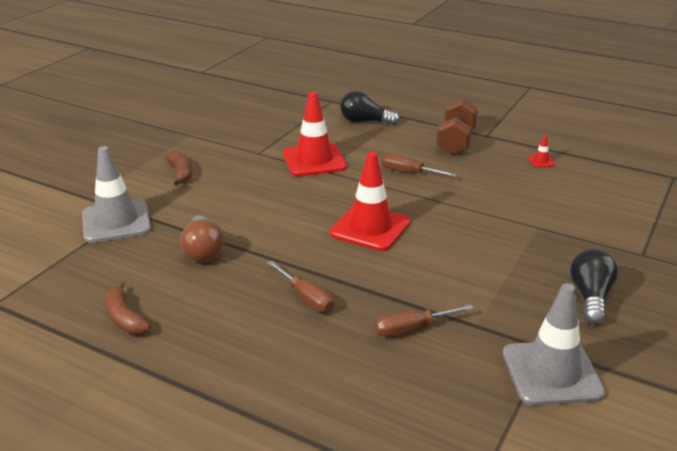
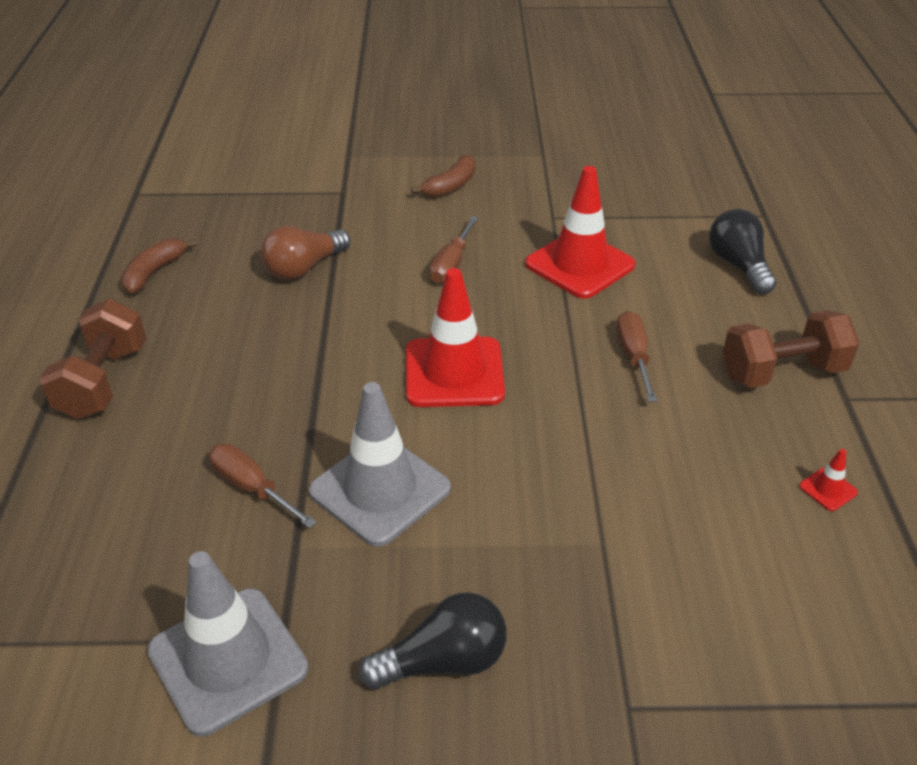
camera: 60 degrees right, 10 degrees up
grey traffic cone [82,146,151,243] -> grey traffic cone moved to [309,382,451,547]
brown screwdriver [267,260,334,312] -> brown screwdriver moved to [429,216,478,284]
none -> brown dumbbell [40,299,146,419]

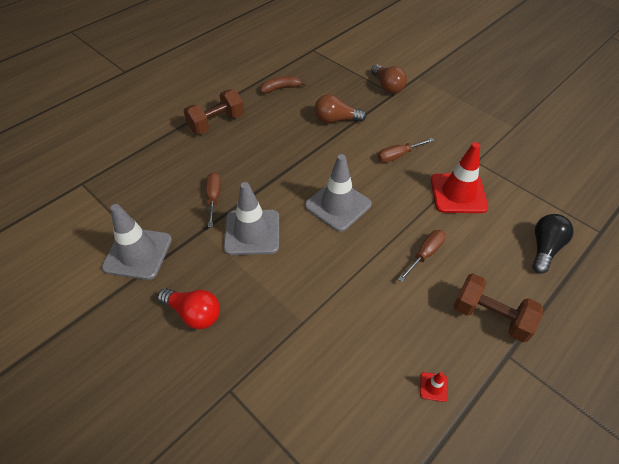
camera: 45 degrees right, 10 degrees up
black light bulb [359,592,507,690] -> red light bulb [157,288,220,329]
red traffic cone [406,268,505,407] -> grey traffic cone [305,154,372,232]
brown banana [411,154,476,197] -> none
none -> brown light bulb [371,65,407,94]

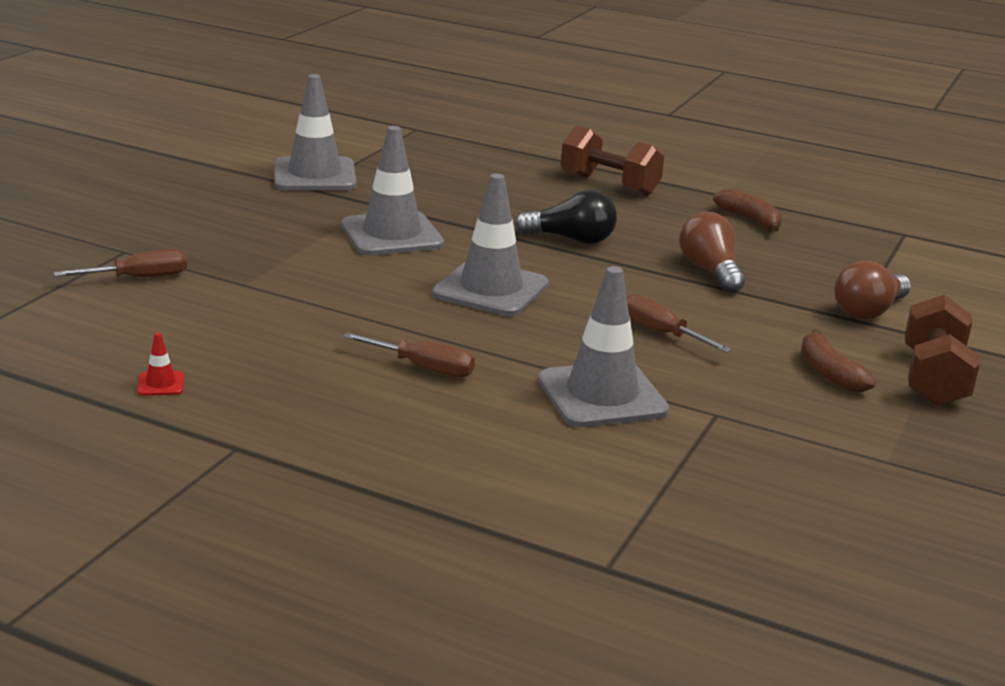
camera: 70 degrees right, 25 degrees down
red light bulb [157,288,220,329] -> none
brown screwdriver [206,172,221,227] -> brown screwdriver moved to [54,249,187,277]
red traffic cone [431,142,488,213] -> grey traffic cone [538,266,669,427]
brown dumbbell [454,273,543,343] -> brown dumbbell moved to [905,295,980,406]
black light bulb [532,214,574,274] -> black light bulb moved to [515,190,617,244]
none -> brown banana [801,329,876,392]

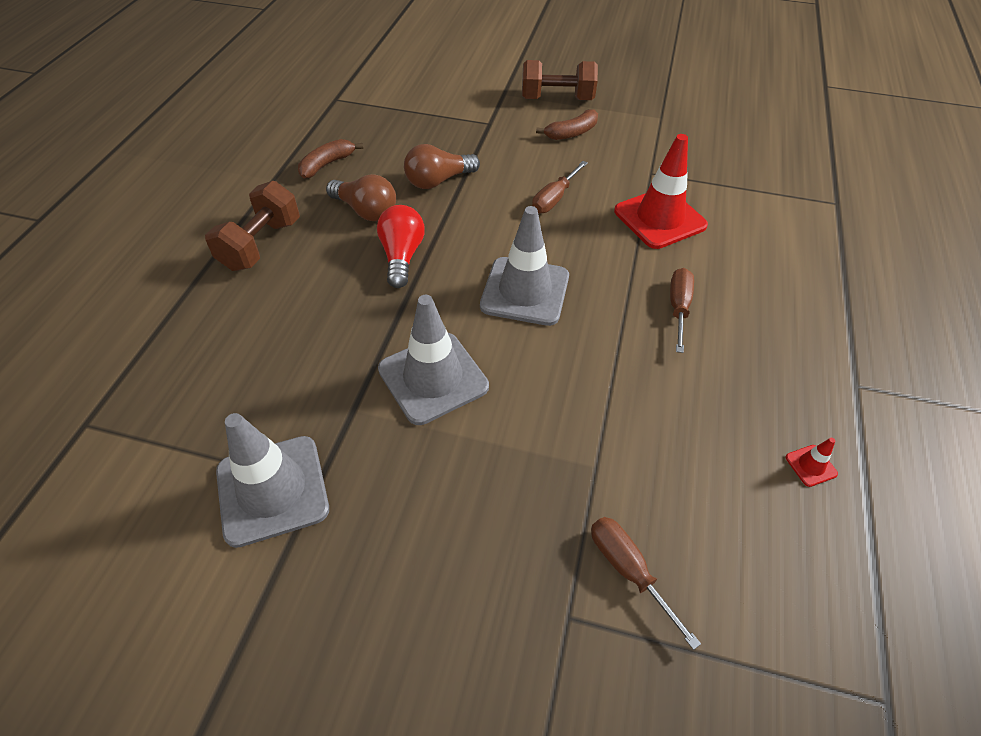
camera: 100 degrees left, 25 degrees up
black light bulb [515,190,617,244] -> red light bulb [377,205,425,288]
grey traffic cone [538,266,669,427] -> red traffic cone [614,134,708,249]
brown light bulb [834,260,911,319] -> brown light bulb moved to [326,174,396,221]

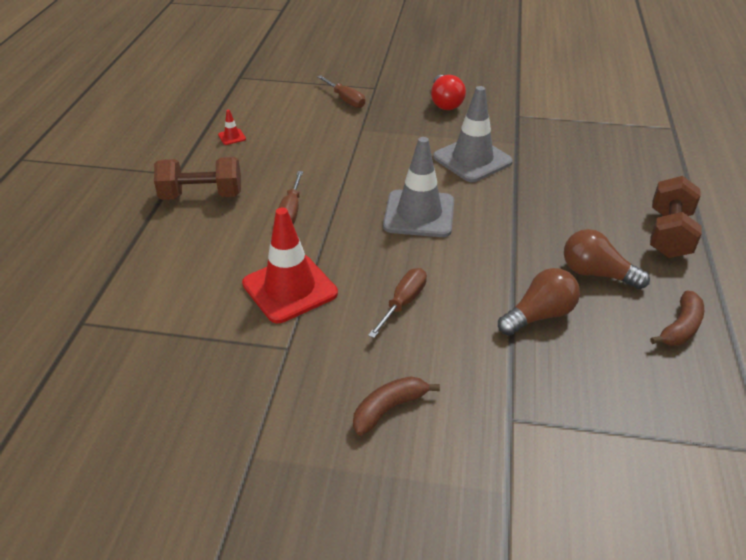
camera: 175 degrees right, 10 degrees down
grey traffic cone [216,413,329,548] -> none
red light bulb [377,205,425,288] -> red light bulb moved to [431,75,466,110]
brown dumbbell [522,60,598,100] -> brown dumbbell moved to [154,157,241,200]

